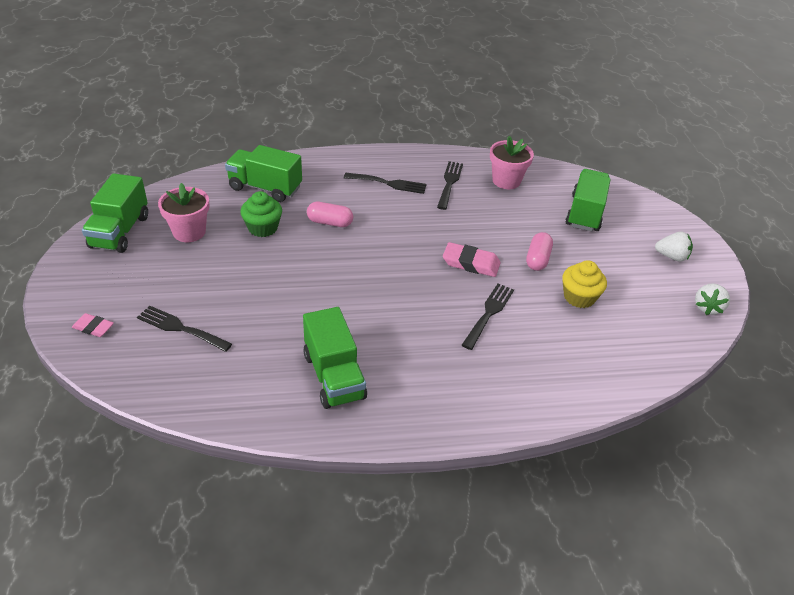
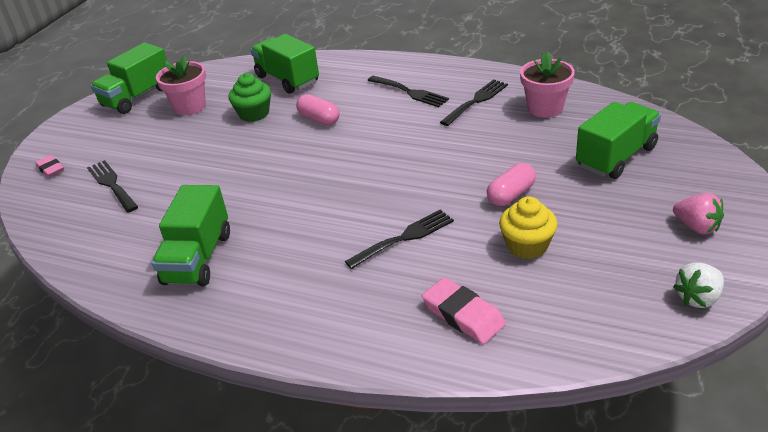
camera: 35 degrees right, 5 degrees down
pink eraser [443,242,501,277] -> pink eraser moved to [422,277,506,344]
white strawberry [655,232,693,262] -> pink strawberry [673,193,724,235]

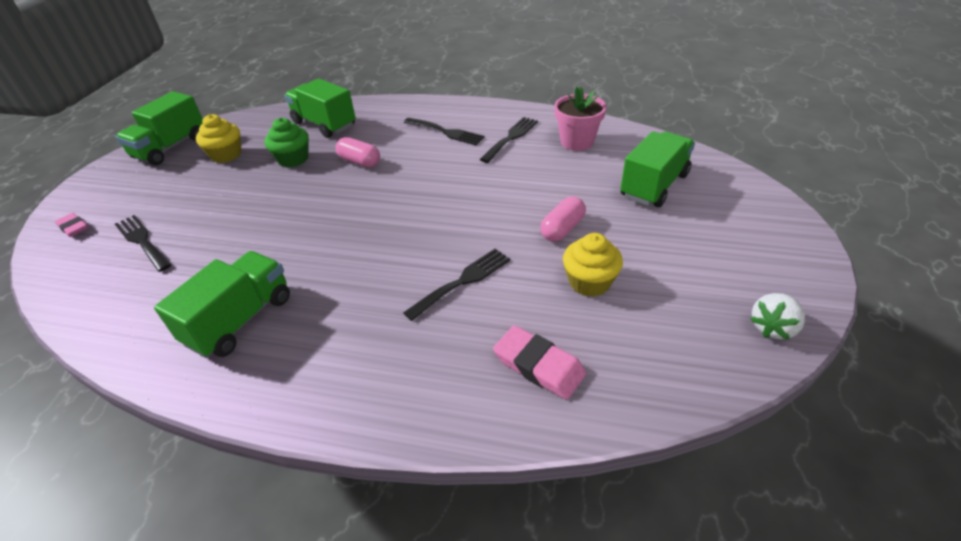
camera: 10 degrees left, 5 degrees up
green truck [152,185,230,287] -> green truck turned 150 degrees counterclockwise [154,251,290,358]
pink flower pot [156,56,206,115] -> yellow cupcake [196,114,241,163]
pink strawberry [673,193,724,235] -> none

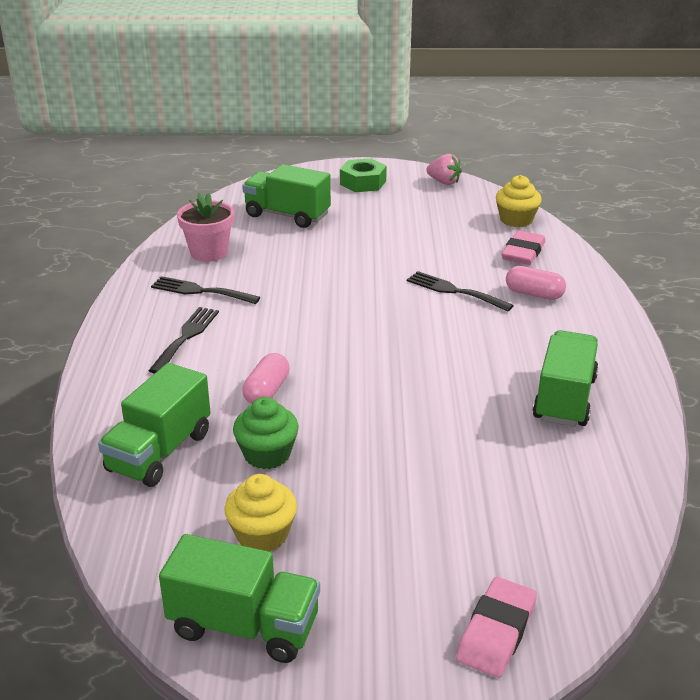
camera: 105 degrees left, 10 degrees down
pink eraser [55,213,88,237] -> pink eraser [456,577,537,678], size x1.60
black fork [115,215,171,272] -> none
green truck [154,251,290,358] -> green truck turned 90 degrees clockwise [533,330,599,427]
pink capsule [540,196,586,242] -> pink capsule moved to [506,266,566,300]
yellow cupcake [563,233,623,297] -> yellow cupcake moved to [496,175,542,227]
white strawberry [750,293,805,340] -> pink strawberry [426,154,462,185]
none -> green nut [340,158,387,192]

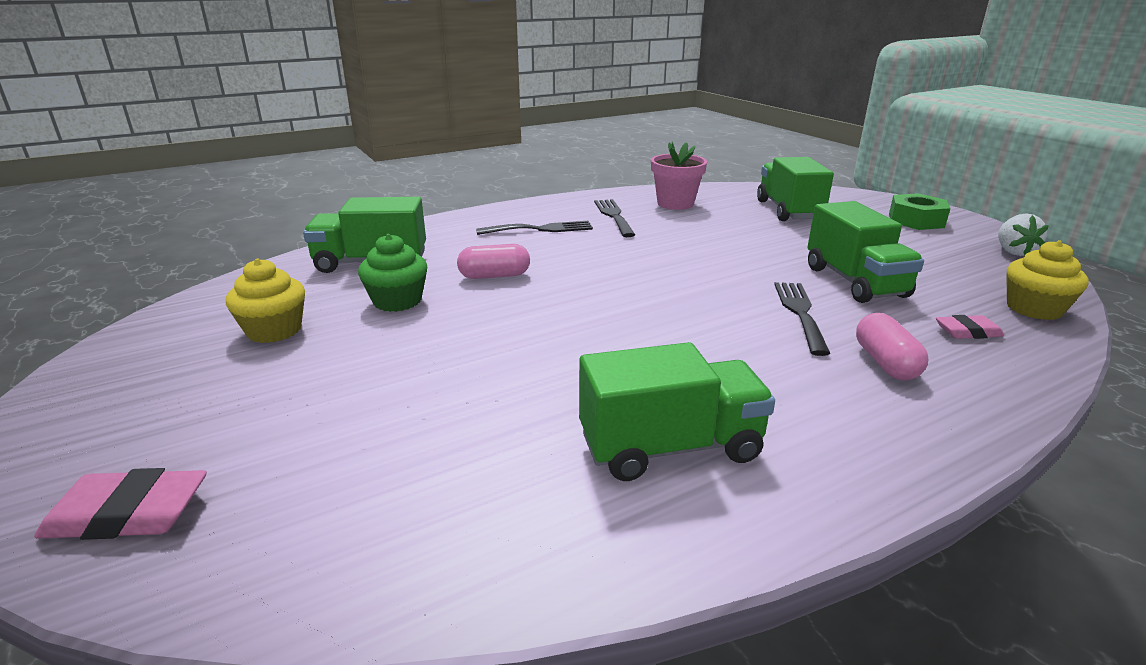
camera: 60 degrees right, 5 degrees down
green truck [159,534,320,663] -> green truck moved to [807,201,924,303]
pink strawberry [426,154,462,185] -> white strawberry [998,214,1049,256]
pink eraser [502,230,546,265] -> pink eraser [936,315,1004,339], size x0.63

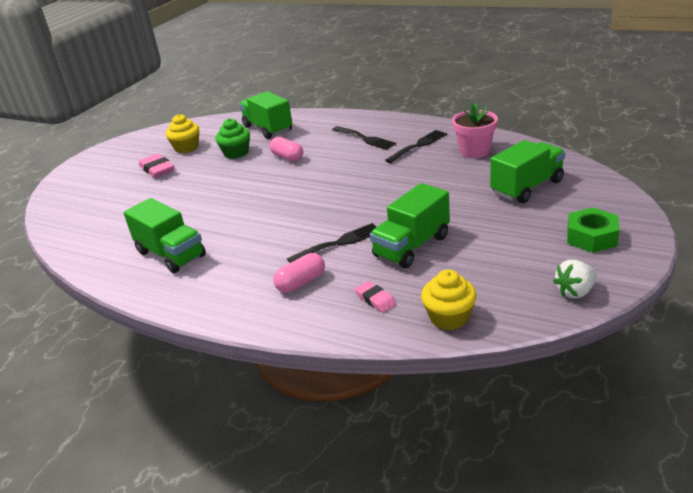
camera: 60 degrees right, 5 degrees up
pink eraser [34,468,207,540] -> pink eraser moved to [139,154,174,178]

